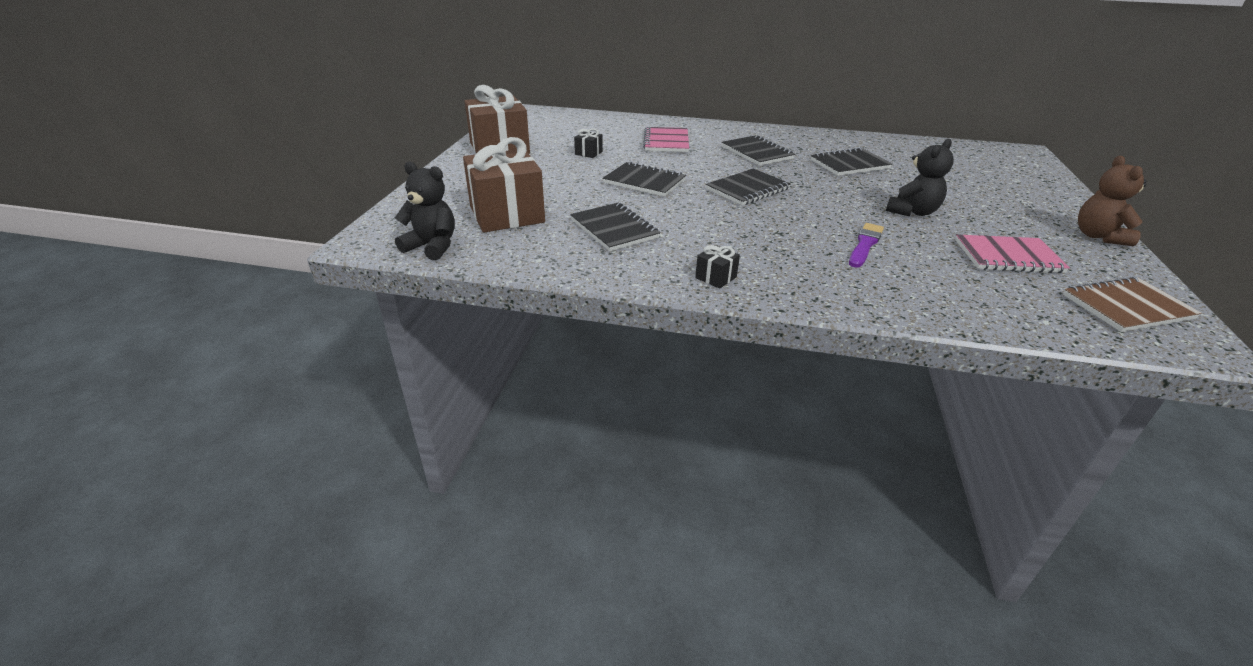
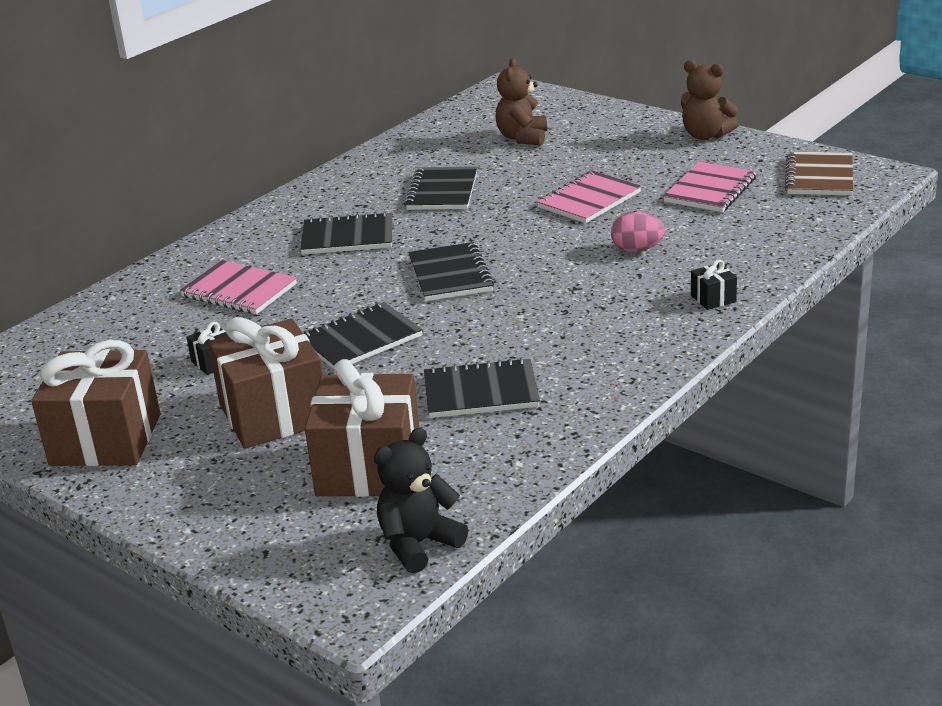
camera: 60 degrees left, 5 degrees down
black gift [695,245,740,289] -> black gift moved to [691,259,737,310]
purple brush [849,223,884,268] -> pink egg [611,212,665,252]
black teddy bear [886,139,954,217] -> pink notebook [537,171,642,223]
none -> brown gift [208,317,323,449]
none -> brown teddy bear [495,58,547,146]

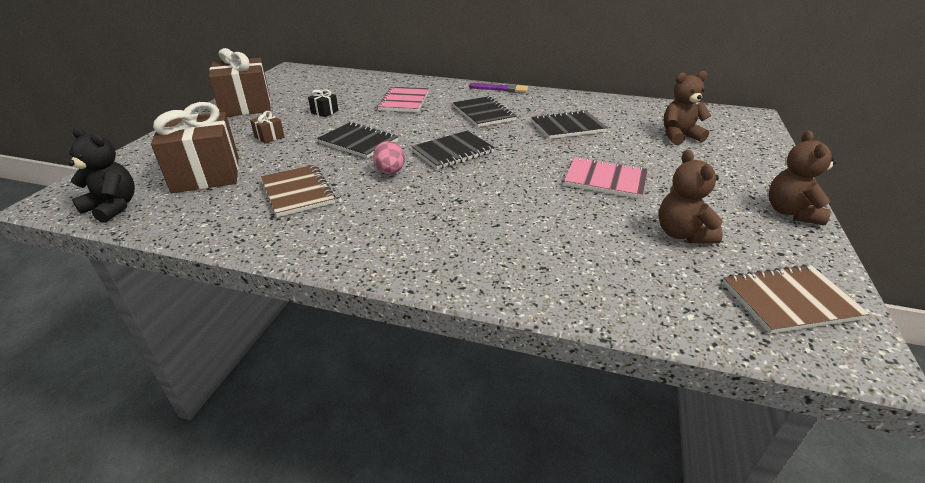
camera: 65 degrees right, 5 degrees up
brown gift [208,317,323,449] -> brown gift [250,111,285,144], size x0.41
black notebook [424,357,540,418] -> brown notebook [261,165,336,217]
pink egg [611,212,665,252] -> pink egg moved to [373,141,405,174]
pink notebook [663,162,757,212] -> brown teddy bear [658,150,723,243]
black gift [691,259,737,310] -> none
none -> purple brush [469,83,528,92]

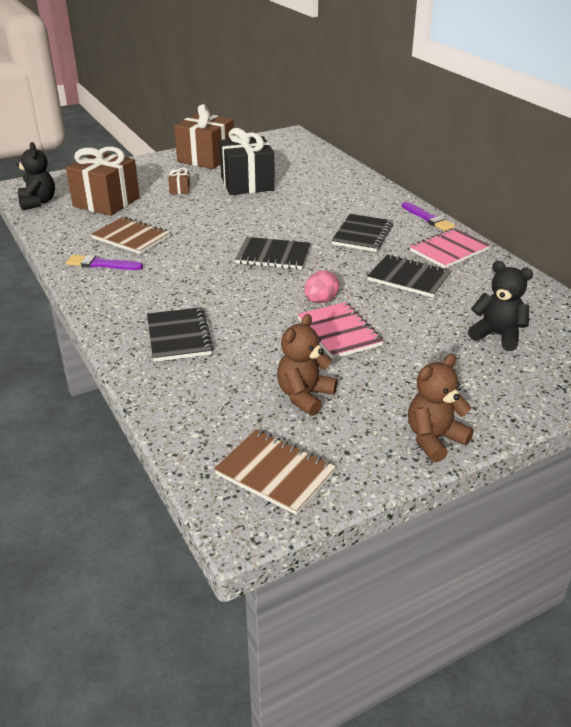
camera: 45 degrees right, 0 degrees up
brown notebook [261,165,336,217] -> brown notebook turned 75 degrees counterclockwise [91,217,170,254]
black gift [308,89,338,117] -> black gift [219,128,275,195], size x2.43
black notebook [317,122,398,158] -> black notebook moved to [147,307,214,362]
pink egg [373,141,405,174] -> pink egg moved to [304,270,339,303]
pink notebook [377,87,429,112] -> pink notebook moved to [410,228,490,269]
brown teddy bear [664,71,711,145] -> black teddy bear [468,261,533,351]
none -> purple brush [66,255,143,270]

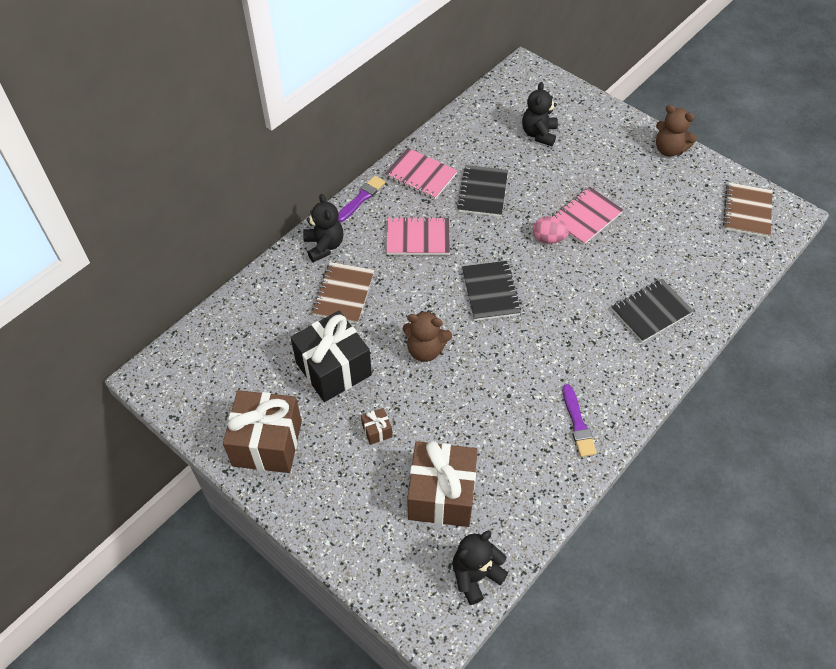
camera: 110 degrees left, 20 degrees up
brown notebook [91,217,170,254] -> brown notebook moved to [312,262,374,324]
brown teddy bear [277,314,338,416] -> brown teddy bear moved to [403,310,452,362]
black notebook [331,214,393,252] -> pink notebook [386,217,450,255]
none -> black teddy bear [303,194,344,262]

